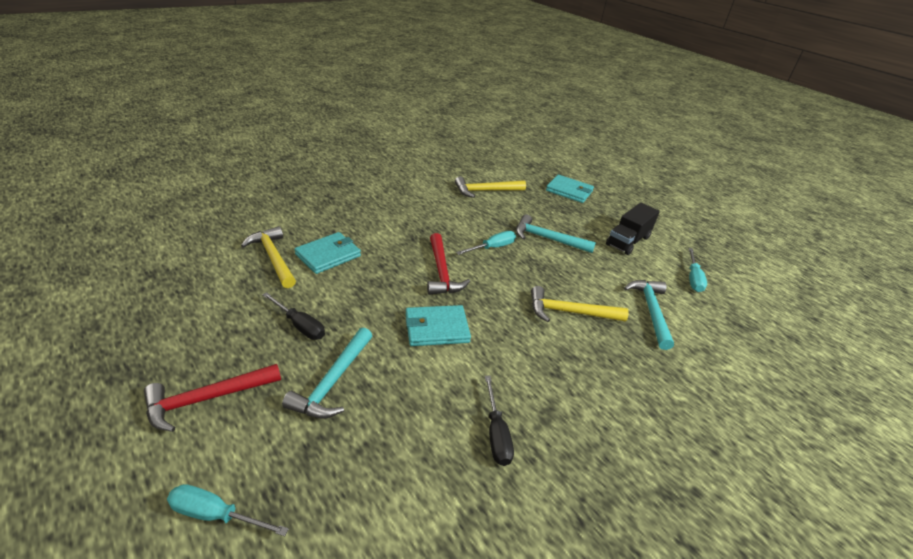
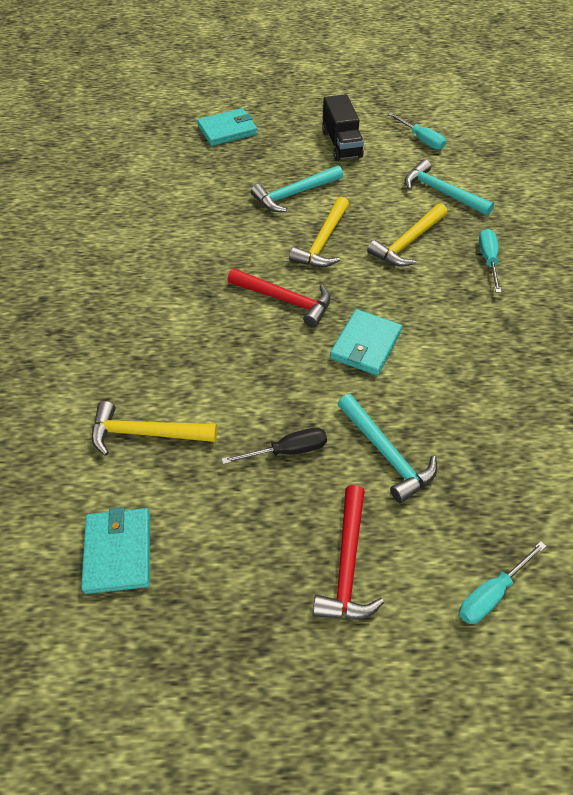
camera: 50 degrees left, 15 degrees up
turquoise wallet [294,232,361,274] -> turquoise wallet moved to [81,507,150,594]
yellow hammer [455,177,526,198] -> yellow hammer moved to [289,197,349,267]
turquoise screwdriver [456,231,516,255] -> turquoise screwdriver moved to [479,229,501,293]
black screwdriver [485,376,514,466] -> none

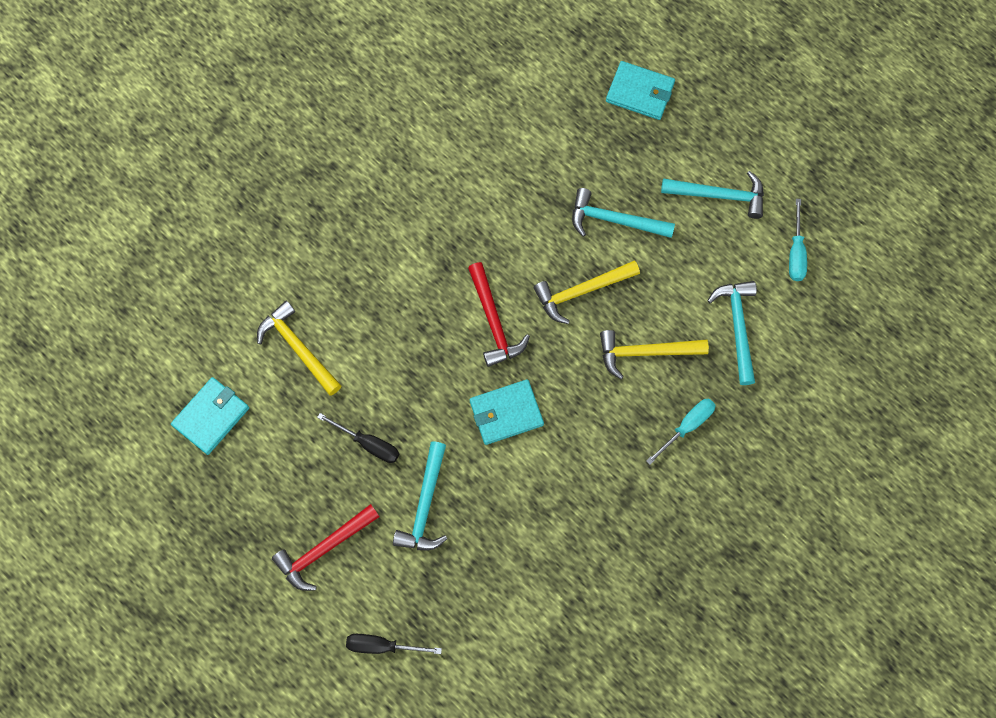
camera: 45 degrees right, 20 degrees up
black truck [322,94,364,161] -> turquoise hammer [661,171,764,219]
turquoise screwdriver [459,541,546,624] -> black screwdriver [346,634,442,654]

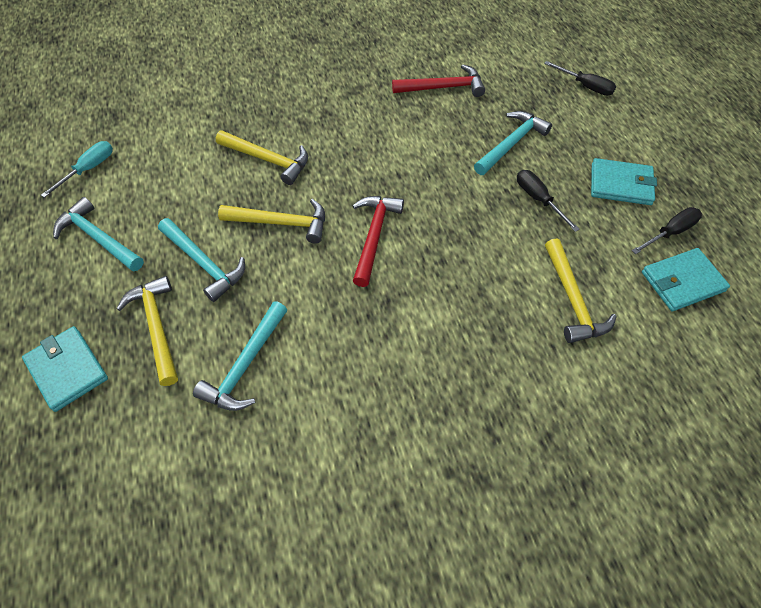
camera: 150 degrees left, 15 degrees down
red hammer [272,504,380,591] -> red hammer moved to [392,64,485,97]
turquoise wallet [470,379,544,445] -> turquoise wallet moved to [591,158,657,205]
turquoise screwdriver [646,399,716,465] -> none
turquoise hammer [707,281,757,385] -> turquoise hammer moved to [193,301,287,411]
none -> yellow hammer [116,276,178,386]
none -> black screwdriver [632,207,702,254]

